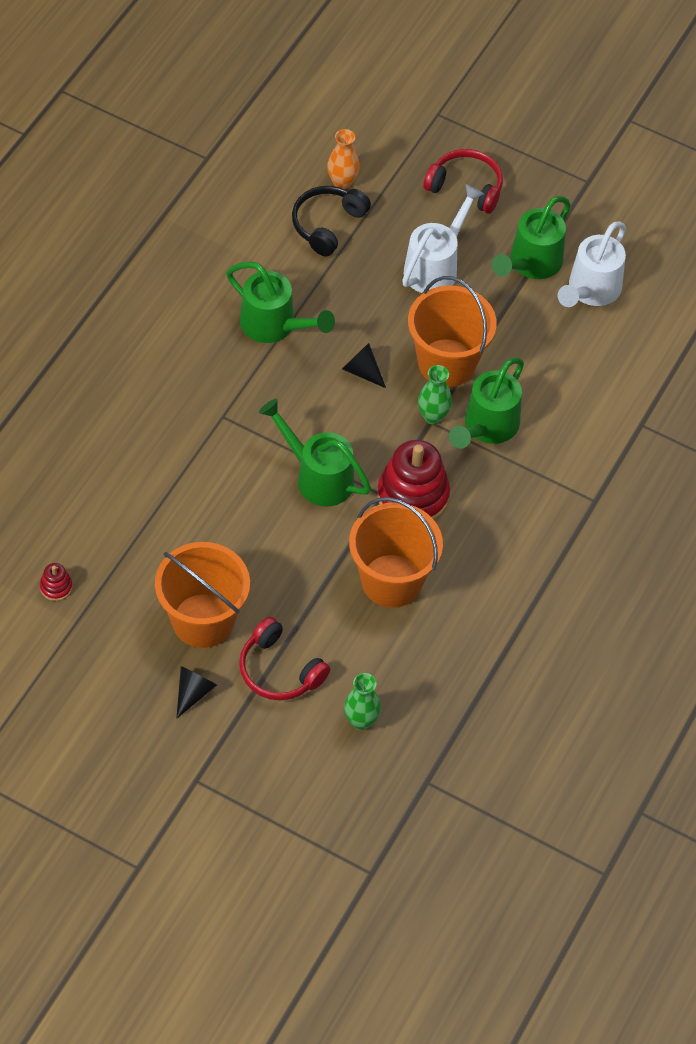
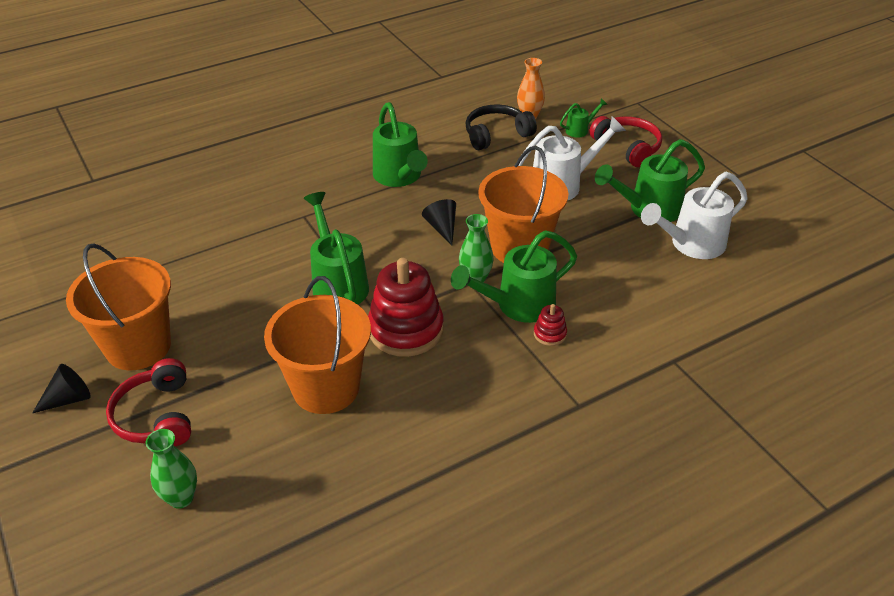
camera: 35 degrees right, 15 degrees down
red stacking toy [40,563,73,601] -> red stacking toy moved to [534,304,567,346]
none -> green watering can [560,98,608,138]

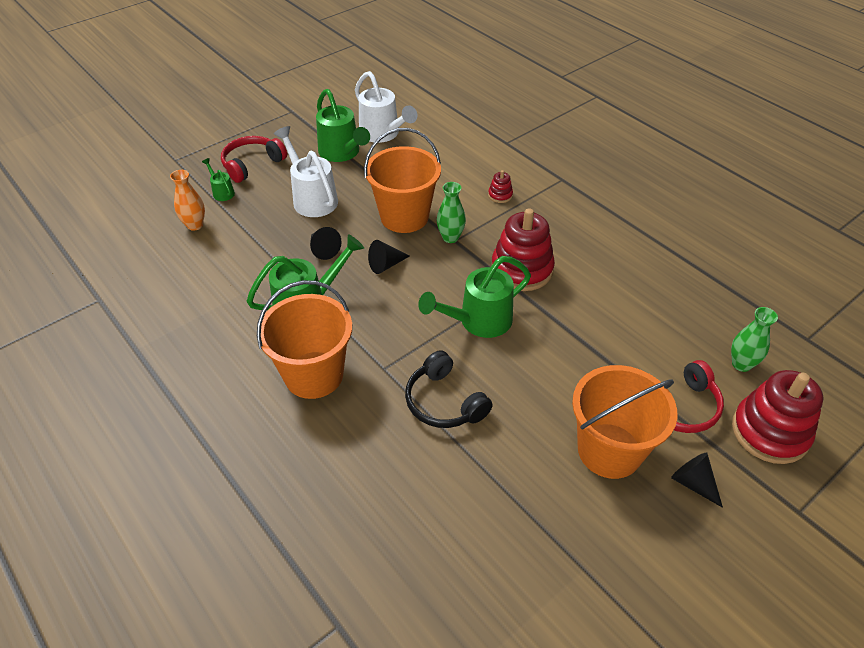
camera: 100 degrees left, 5 degrees up
orange bucket [264,276,371,414] -> orange bucket moved to [257,280,352,399]
green watering can [451,230,577,323] -> none
black headphones [465,104,537,150] -> black headphones moved to [405,350,493,428]
none -> black cone [310,227,342,260]
none -> red stacking toy [732,370,824,464]

